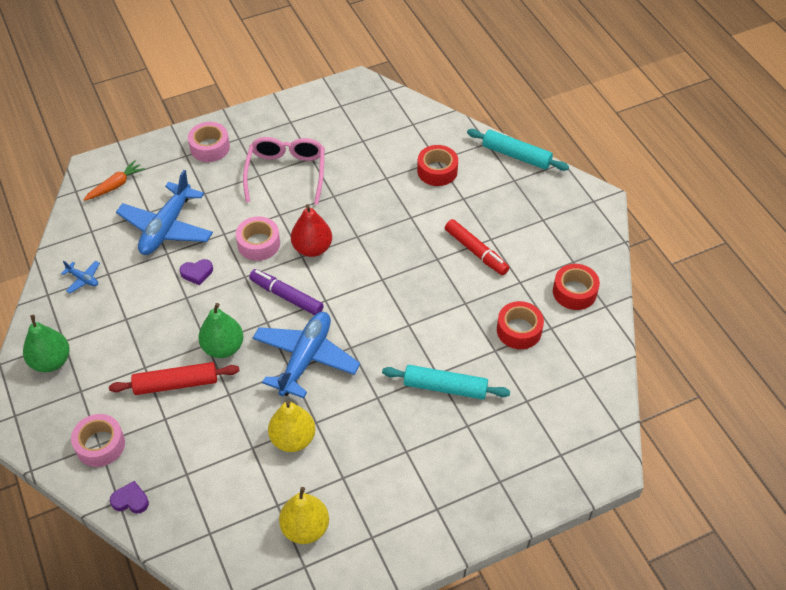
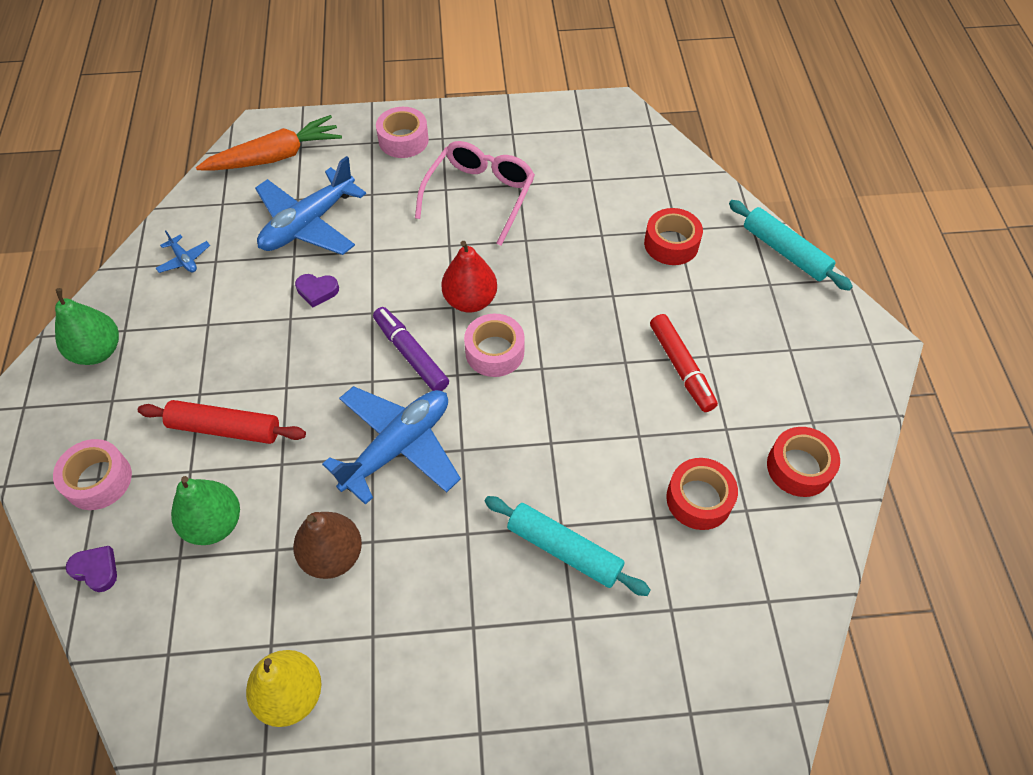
camera: 20 degrees right, 5 degrees up
orange carrot [83,160,145,201] -> orange carrot [196,115,342,170], size x1.68
green pear [198,303,244,358] -> green pear moved to [171,476,240,545]
pink tape [236,216,280,261] -> pink tape moved to [464,314,525,377]
yellow pear [268,400,315,452] -> brown pear [293,512,362,579]

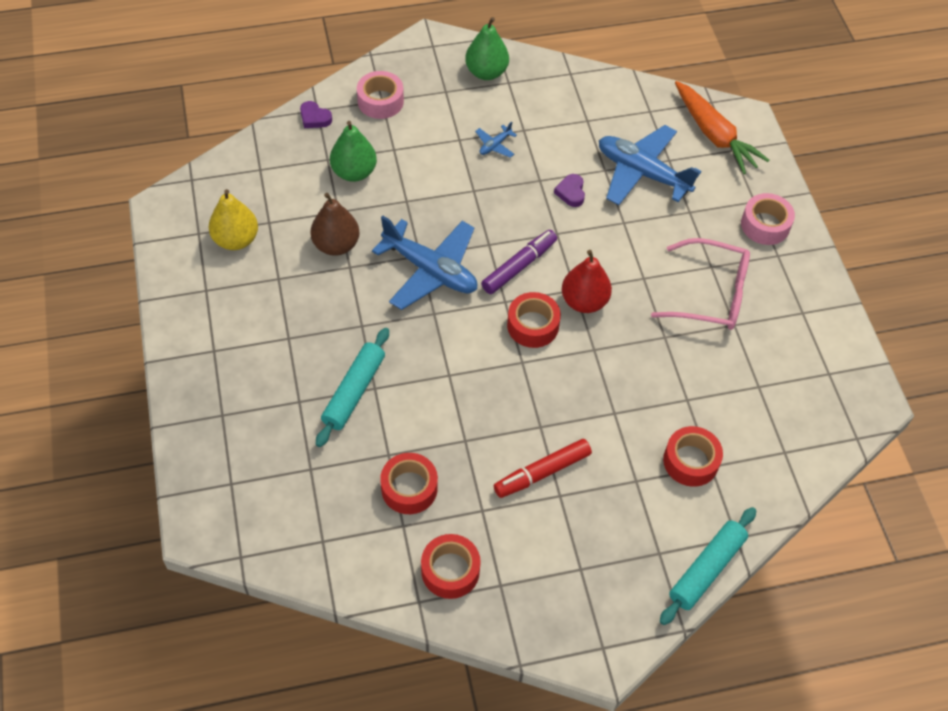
camera: 80 degrees right, 0 degrees up
purple heart [66,546,117,592] -> purple heart turned 105 degrees clockwise [300,101,332,128]
red rolling pin [138,400,306,444] -> none
blue plane [156,230,210,273] -> blue plane moved to [475,122,517,158]
pink tape [464,314,525,377] -> red tape [507,292,561,348]

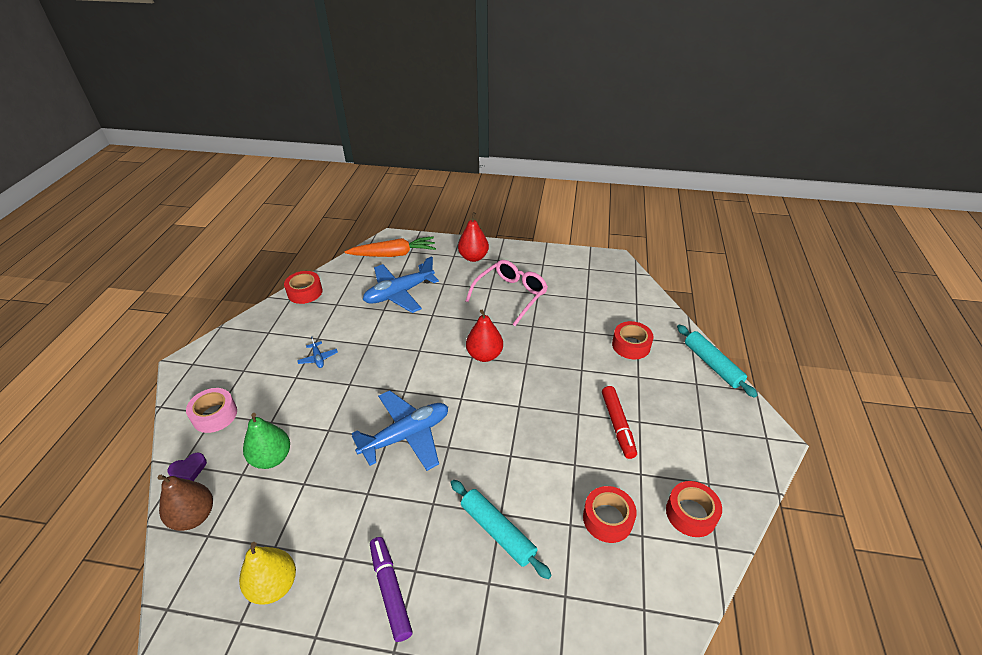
camera: 65 degrees left, 15 degrees down
brown pear [310,193,360,256] -> brown pear moved to [158,475,213,531]
green pear [465,17,509,80] -> none
purple marker [481,230,557,294] -> purple marker moved to [370,537,413,642]
red tape [507,292,561,348] -> red tape moved to [284,271,323,304]
purple heart [554,174,585,207] -> none
pink tape [741,193,795,245] -> red pear [458,212,489,262]

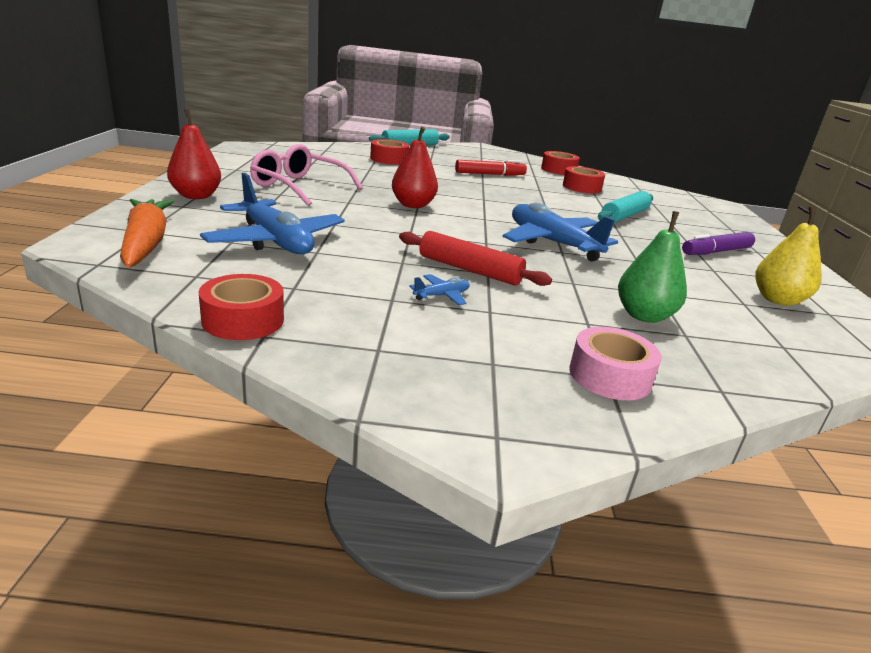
camera: 100 degrees left, 15 degrees down
brown pear [158,475,213,531] -> none
purple heart [167,453,207,481] -> none
none -> red rolling pin [399,231,552,286]

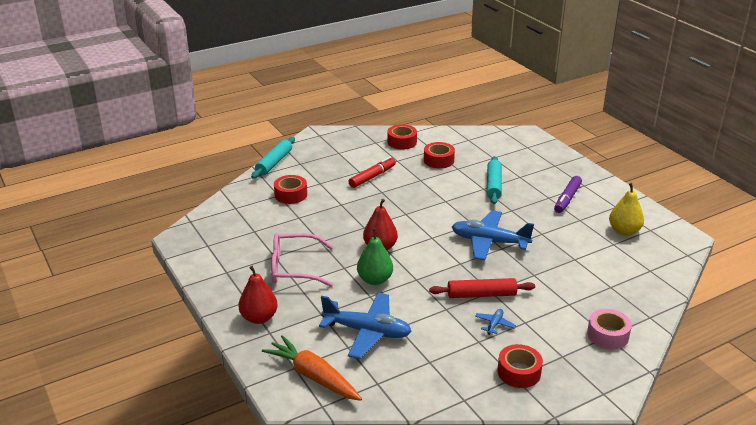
camera: 30 degrees left, 5 degrees up
red tape [199,274,284,340] -> red tape moved to [497,344,543,388]
green pear [618,211,687,323] -> green pear moved to [357,228,393,285]

